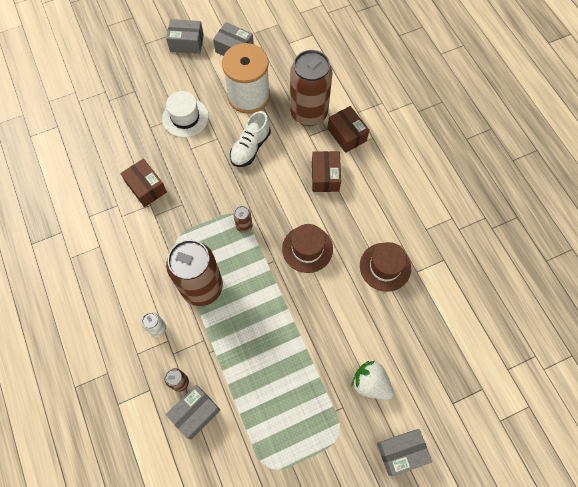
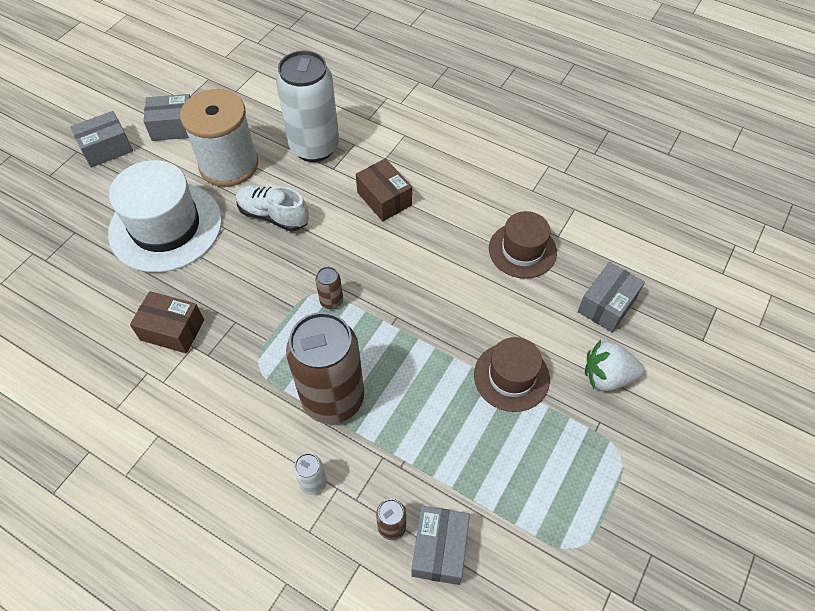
camera: 35 degrees left, 10 degrees down
white hat [162,91,209,138] -> white hat [108,160,222,273], size x1.68
white shoe [230,111,271,167] -> white shoe turned 120 degrees clockwise [236,185,309,232]
brown hat [282,224,333,273] -> brown hat moved to [474,337,550,412]
brown can [290,50,332,126] -> white can [276,50,339,162]
brown box [327,106,369,153] -> none
grey box [377,429,432,476] -> grey box moved to [578,262,645,332]

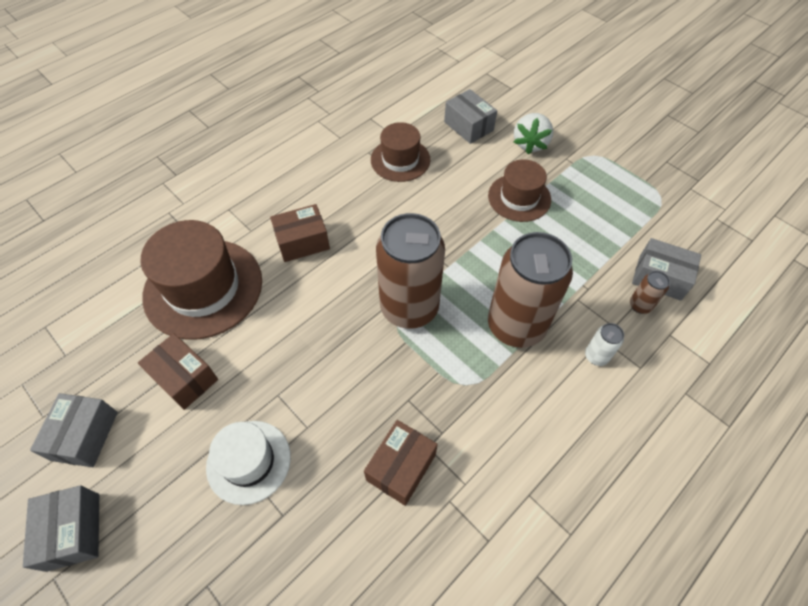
camera: 75 degrees left, 0 degrees up
white hat [108,160,222,273] -> white hat [206,421,291,505], size x0.60
white spool [180,89,258,187] -> brown box [138,333,218,410]
white shoe [236,185,309,232] -> none
white can [276,50,339,162] -> brown hat [141,220,262,340]
brown can [315,267,343,309] -> brown can [376,213,445,329], size x2.45

